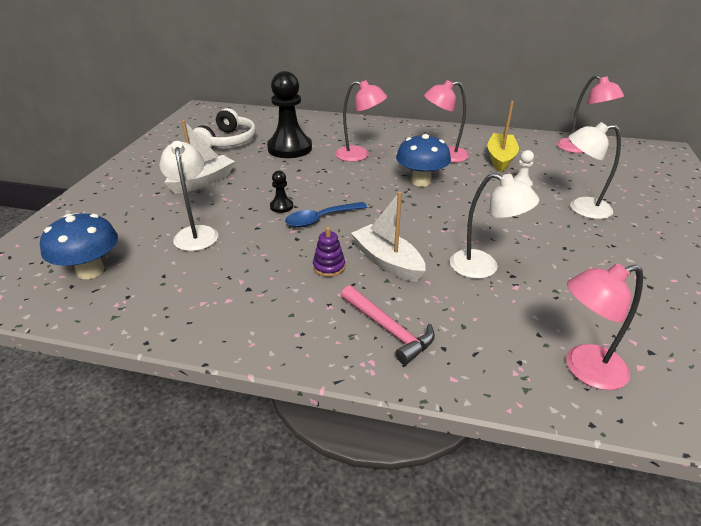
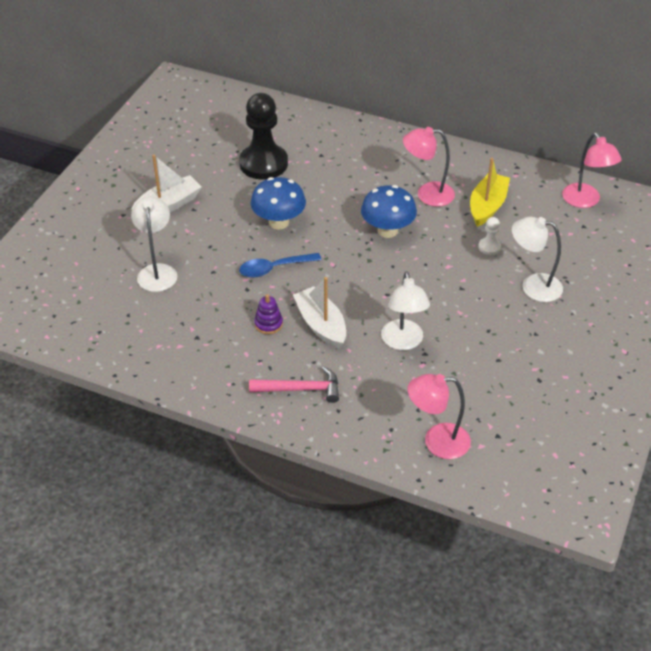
camera: 10 degrees right, 10 degrees up
blue mushroom [40,214,118,279] -> blue mushroom moved to [251,177,306,230]
white headphones [193,108,256,148] -> none
black pawn [270,171,293,213] -> none
pink lamp [335,80,387,162] -> none
pink hammer [341,285,435,365] -> pink hammer turned 60 degrees counterclockwise [249,366,339,403]
white lamp [450,173,539,279] -> white lamp turned 45 degrees clockwise [381,271,430,350]

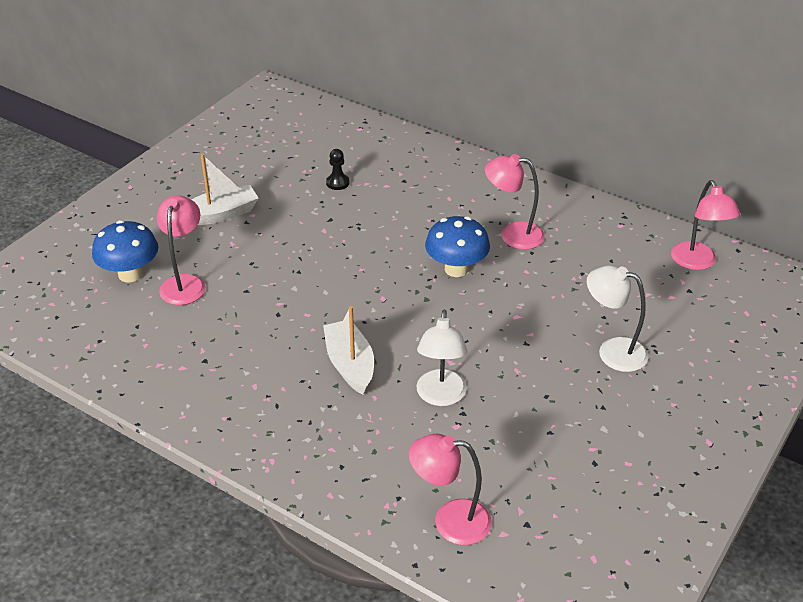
camera: 10 degrees right, 5 degrees down
white lamp [131,197,177,292] -> pink lamp [157,195,205,305]
black pawn [239,93,288,180] -> black pawn [326,149,350,190], size x0.43
blue spoon [239,253,321,278] -> none
pink hammer [249,366,339,403] -> none
blue mushroom [251,177,306,230] -> blue mushroom moved to [92,220,158,282]
purple stacking toy [254,294,283,334] -> none
yellow boat [470,158,510,227] -> none
white pawn [478,217,501,255] -> none

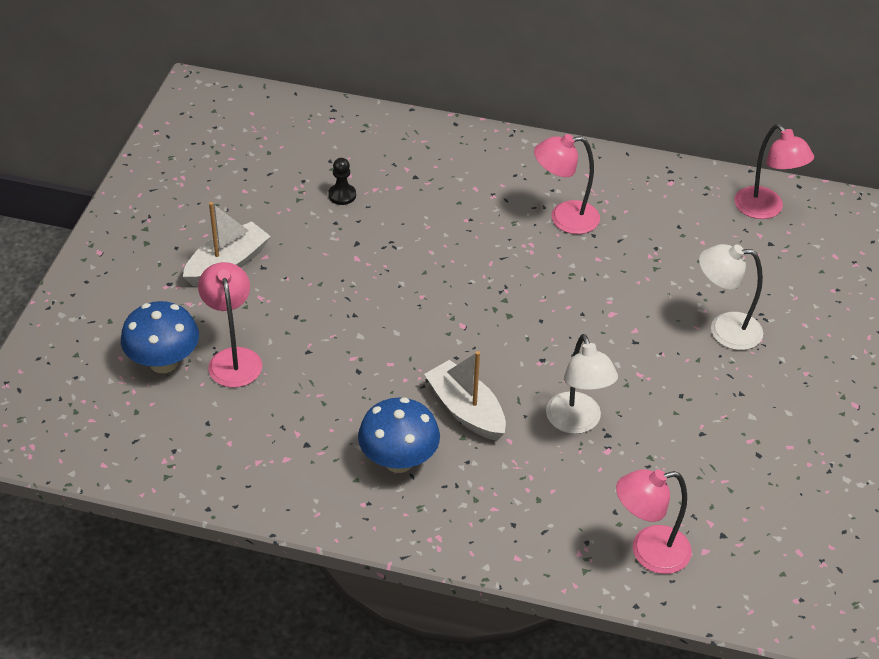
camera: 20 degrees left, 5 degrees up
blue mushroom [425,216,490,277] -> blue mushroom moved to [358,397,440,473]

